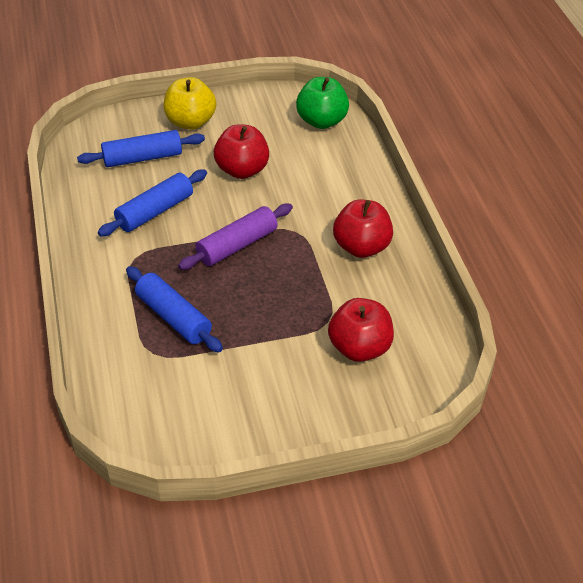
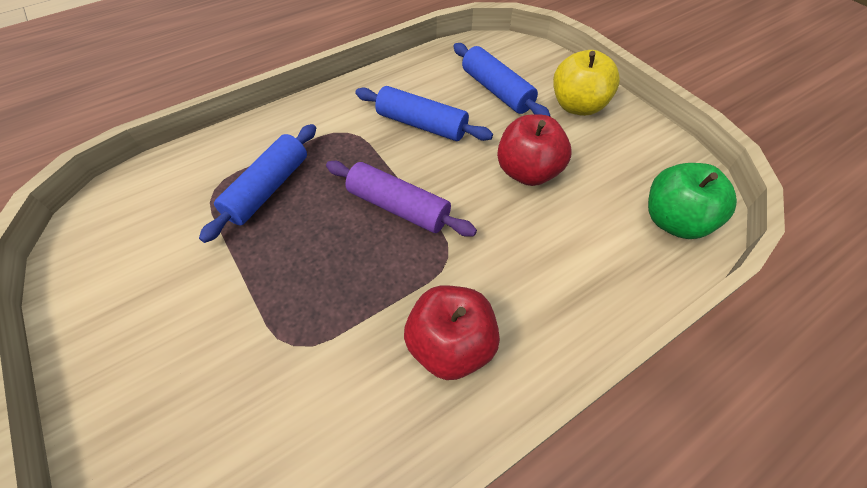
camera: 70 degrees right, 10 degrees up
red apple [328,298,394,362] -> none

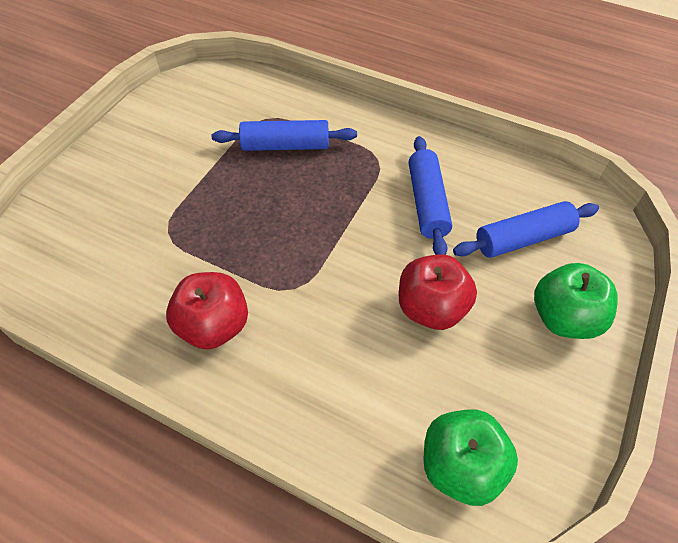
camera: 60 degrees right, 0 degrees up
purple rolling pin [326,161,477,237] -> none
blue rolling pin [453,43,551,117] -> blue rolling pin turned 45 degrees clockwise [453,201,599,258]
yellow apple [553,50,620,116] -> green apple [534,263,618,339]

